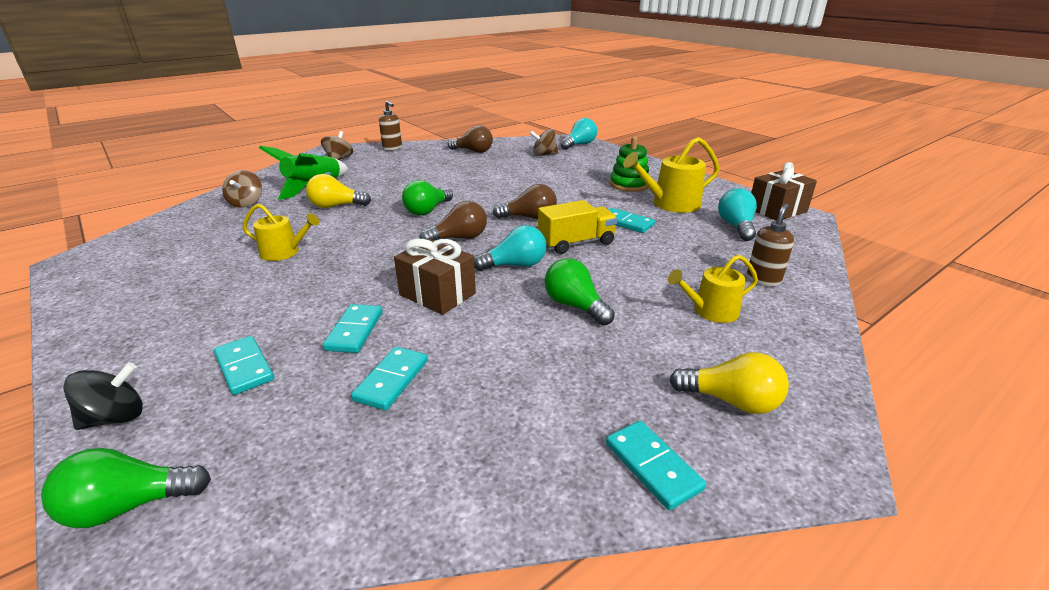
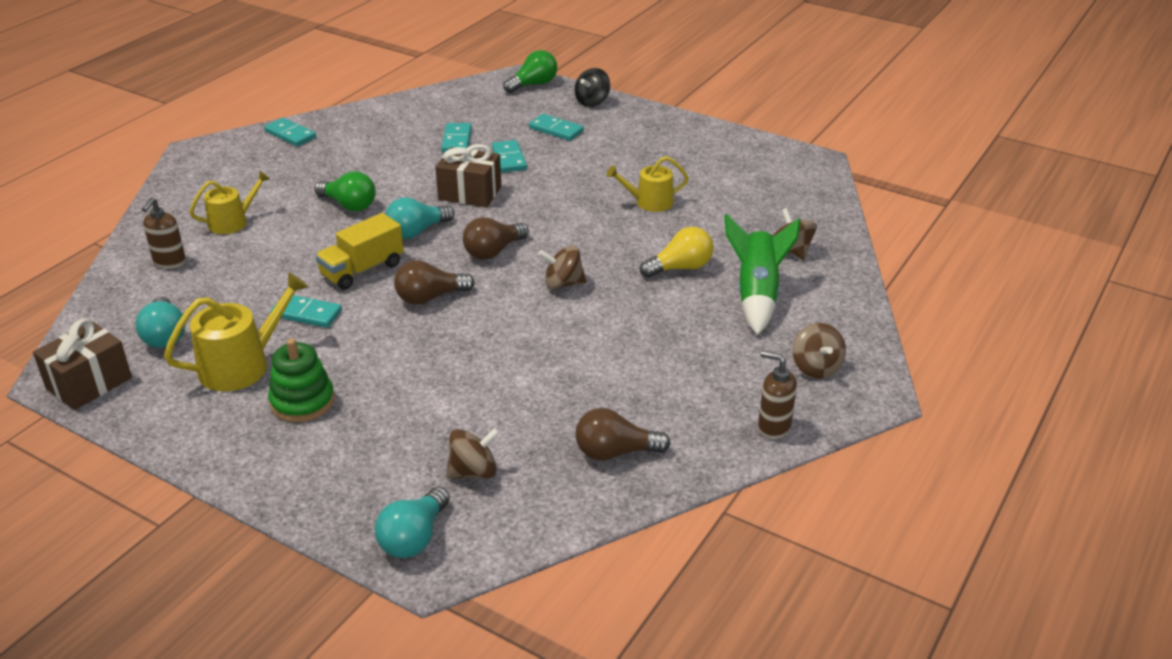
camera: 160 degrees right, 5 degrees up
green light bulb [402,180,453,215] -> brown spinning top [538,245,586,289]
yellow light bulb [669,352,789,414] -> none

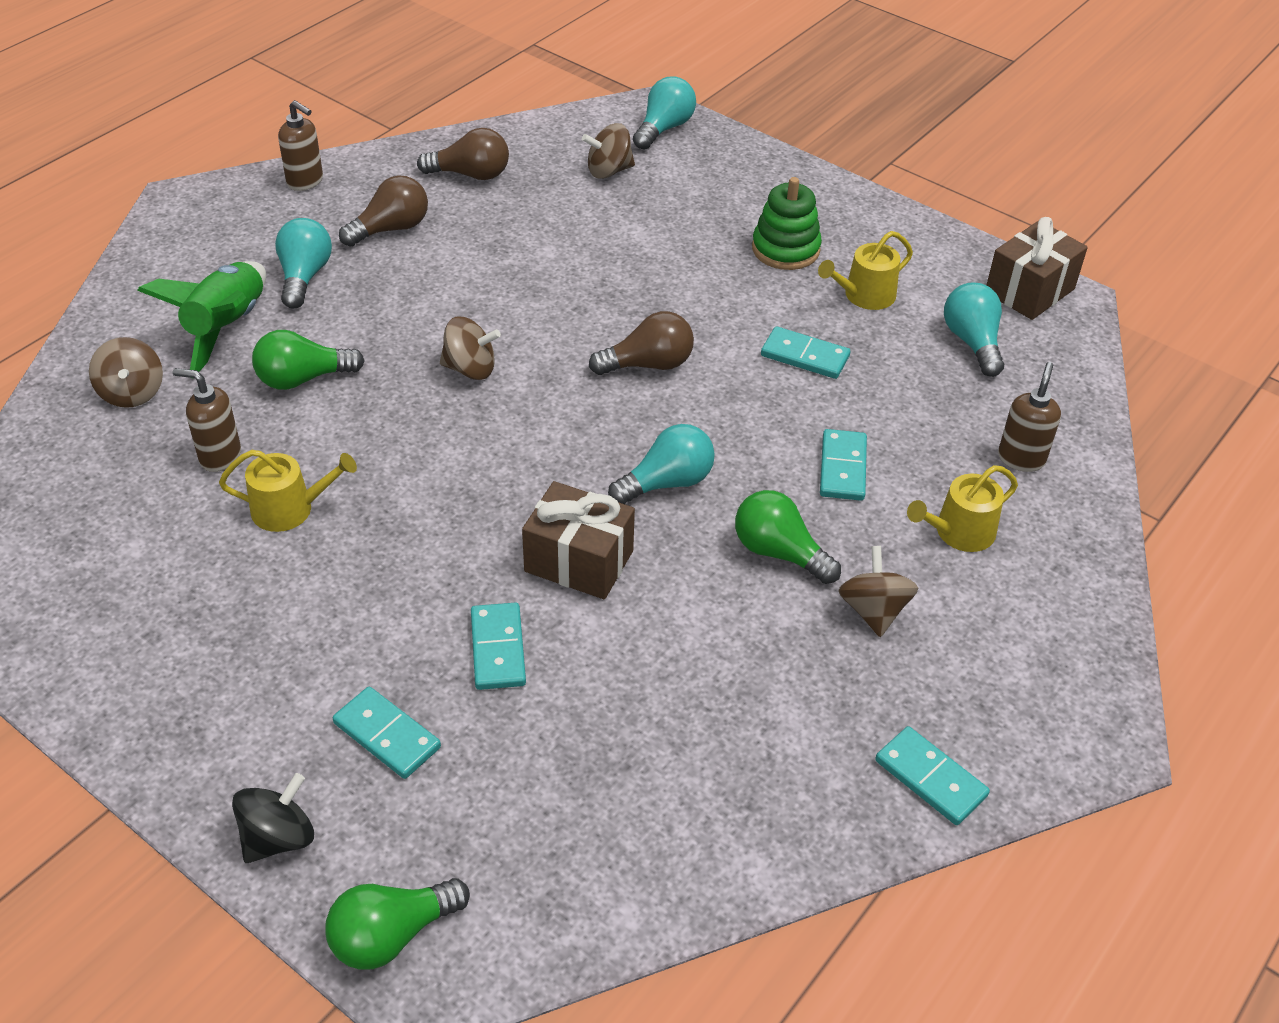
camera: 175 degrees left, 10 degrees up
yellow watering can [164,272,309,391] -> yellow watering can [818,231,913,310], size x0.66
yellow truck [315,213,404,290] -> none
turquoise domino [441,123,472,152] -> turquoise domino moved to [820,429,867,501]
brown light bulb [463,217,529,260] -> brown light bulb moved to [339,175,428,247]
yellow light bulb [640,227,714,278] -> green light bulb [252,330,365,390]
brown spinning top [793,323,846,378] -> brown spinning top moved to [838,546,918,637]
none -> brown soap dispenser [173,368,241,472]
none -> turquoise light bulb [275,218,332,309]

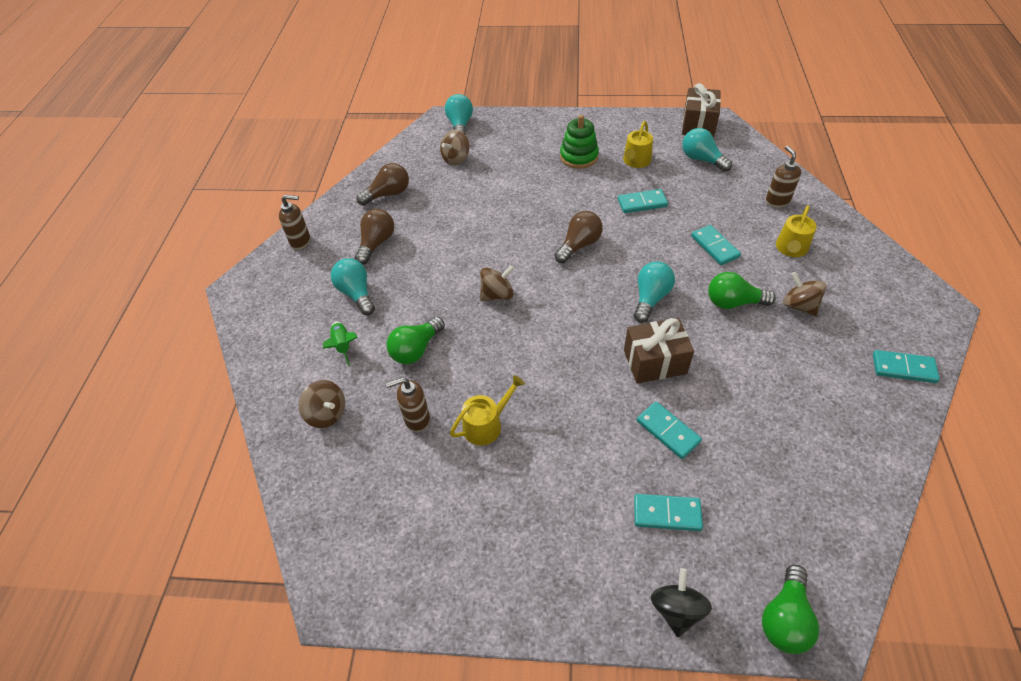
camera: 30 degrees left, 5 degrees up
green rocket [137,261,266,378] -> green rocket [323,321,358,366], size x0.52

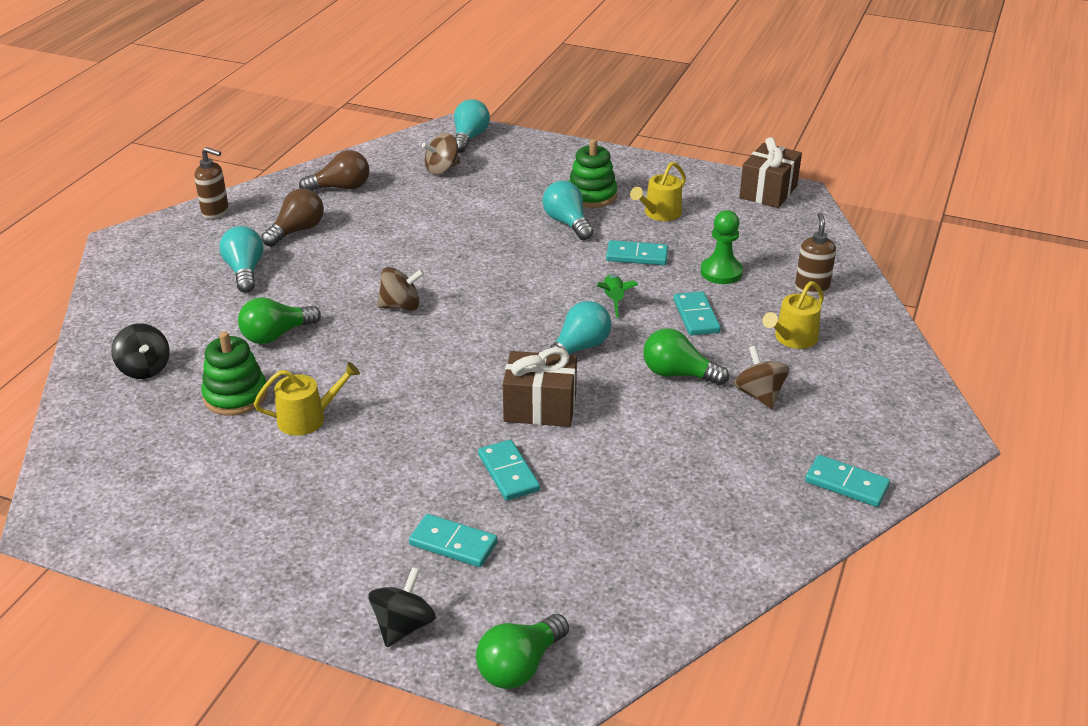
camera: 15 degrees right, 15 degrees down
brown spinning top [299,380,345,428] -> black spinning top [111,324,170,379]
green rocket [323,321,358,366] -> green rocket moved to [597,274,638,318]
brown soap dispenser [386,377,430,432] -> green stacking toy [201,331,268,416]
brown light bulb [554,211,603,263] -> none
turquoise light bulb [682,128,732,172] -> turquoise light bulb moved to [543,181,593,240]
none -> green pawn [700,210,743,284]

